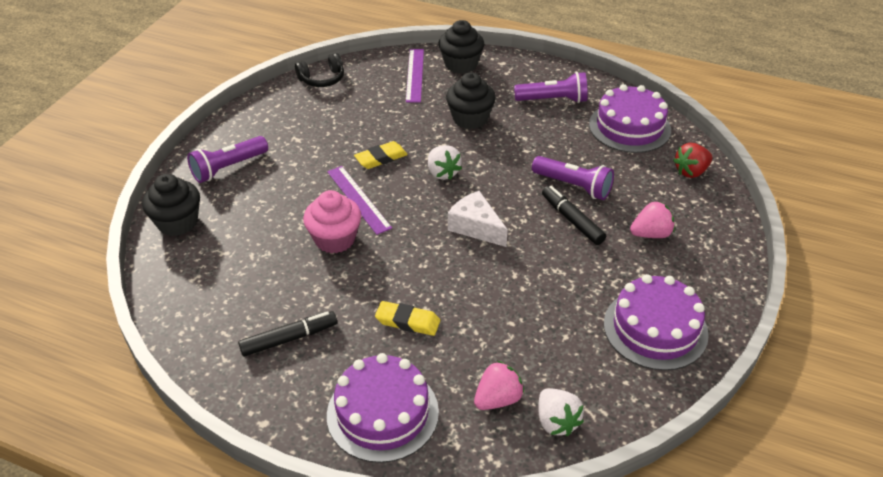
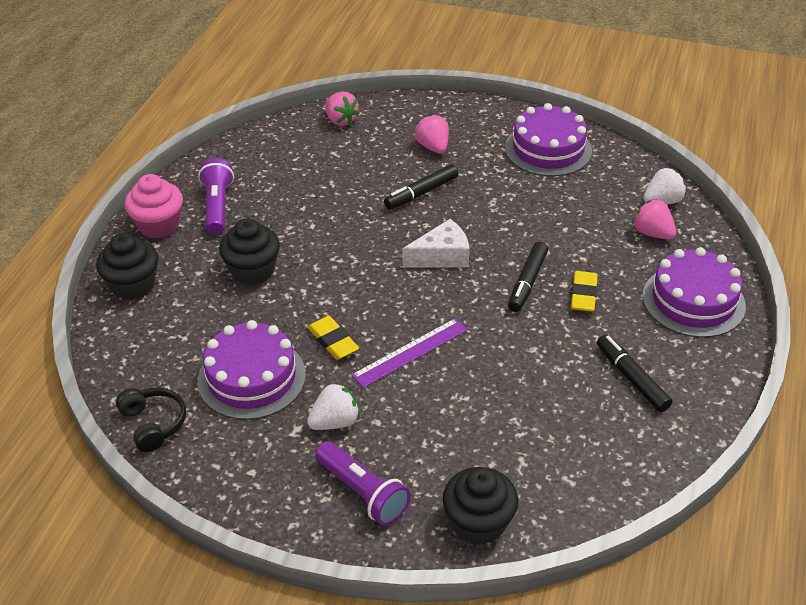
camera: 95 degrees left, 0 degrees up
pink cupcake [303,190,361,254] -> pink cupcake moved to [124,174,183,239]
purple ruler [406,49,424,103] -> none
white strawberry [428,145,462,180] -> white strawberry moved to [307,383,360,430]
white cheese [448,191,508,247] -> white cheese turned 150 degrees counterclockwise [403,219,469,267]
purple flashlight [532,156,614,200] -> none
purple cake [589,84,671,153] -> purple cake moved to [198,320,306,420]
red strawberry [673,143,713,178] -> pink strawberry [325,91,360,126]
none -> black marker [508,242,548,312]

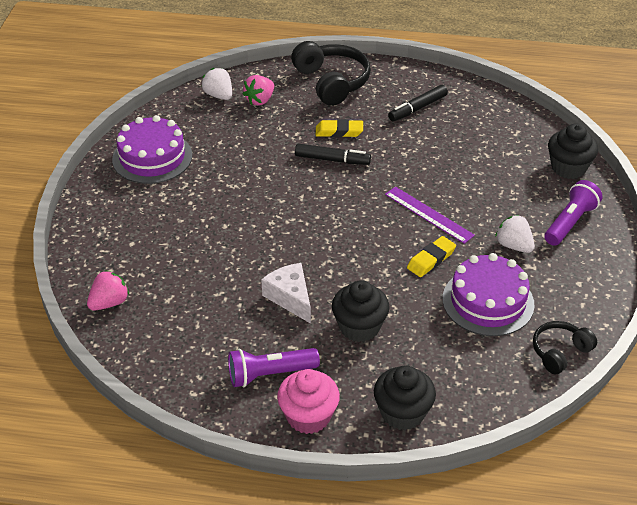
camera: 100 degrees left, 0 degrees up
black marker [384,164,458,210] -> none
white cheese [403,219,469,267] -> white cheese moved to [261,263,311,324]
pink strawberry [415,114,449,154] -> none
purple cake [643,247,746,338] -> black headphones [291,41,371,106]

